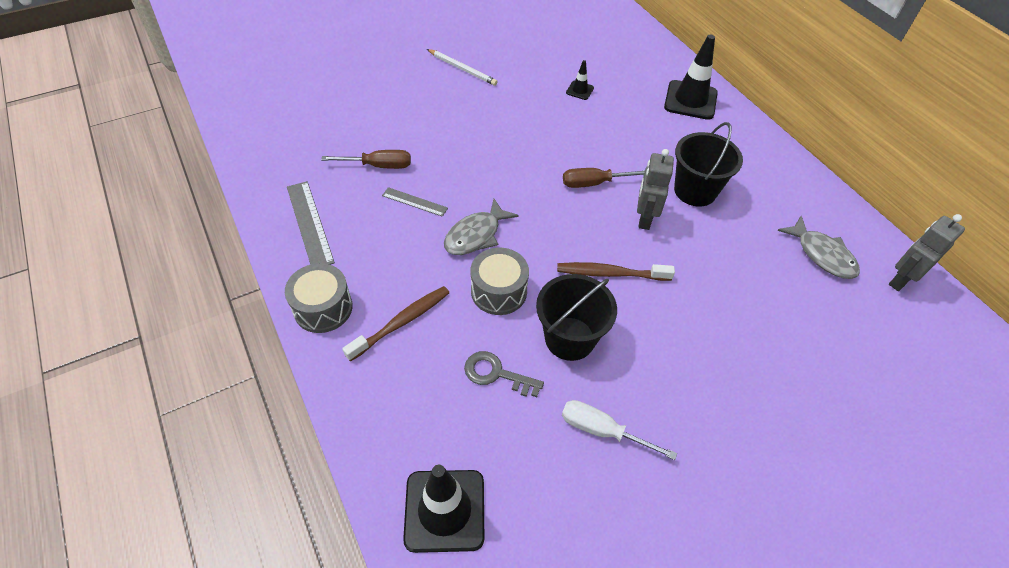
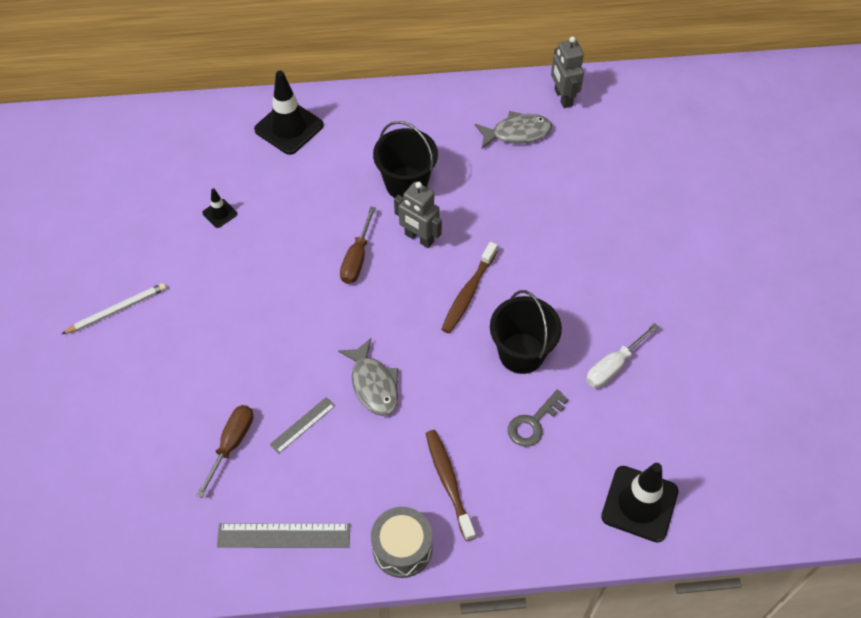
camera: 65 degrees left, 5 degrees up
grey drum [470,248,529,315] -> none

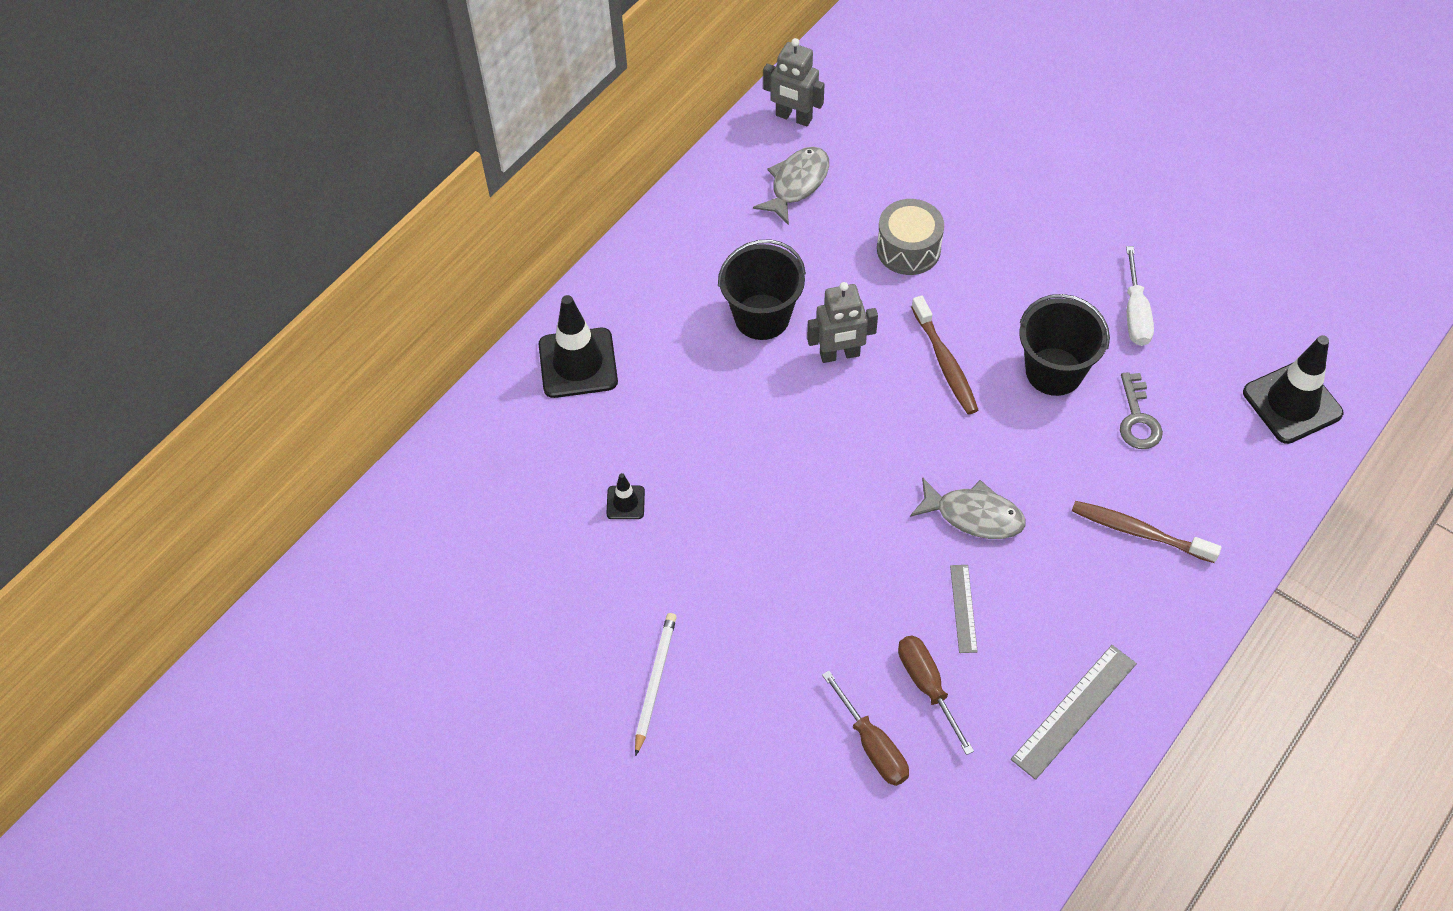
camera: 45 degrees left, 0 degrees up
brown screwdriver [340,207,376,284] -> brown screwdriver moved to [822,671,909,786]
grey drum [371,507,432,578] -> grey drum moved to [877,199,944,275]

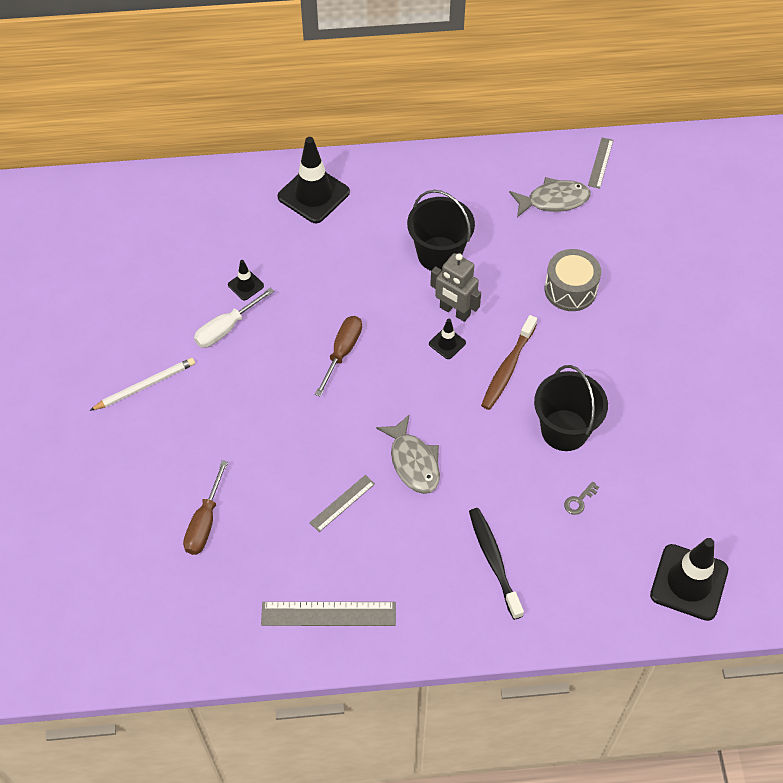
camera: 45 degrees right, 0 degrees up
grey robot [763,38,824,126] -> grey ruler [588,138,613,189]
brown screwdriver [898,635,974,755] -> brown screwdriver moved to [315,316,362,397]
brown toothbrush [1072,501,1222,563] -> black toothbrush [469,508,524,620]
grey key [1120,372,1163,449] -> grey key [564,481,599,515], size x0.57
white screwdriver [1126,246,1154,346] -> white screwdriver moved to [194,288,274,348]
none -> black traffic cone [429,319,466,359]

